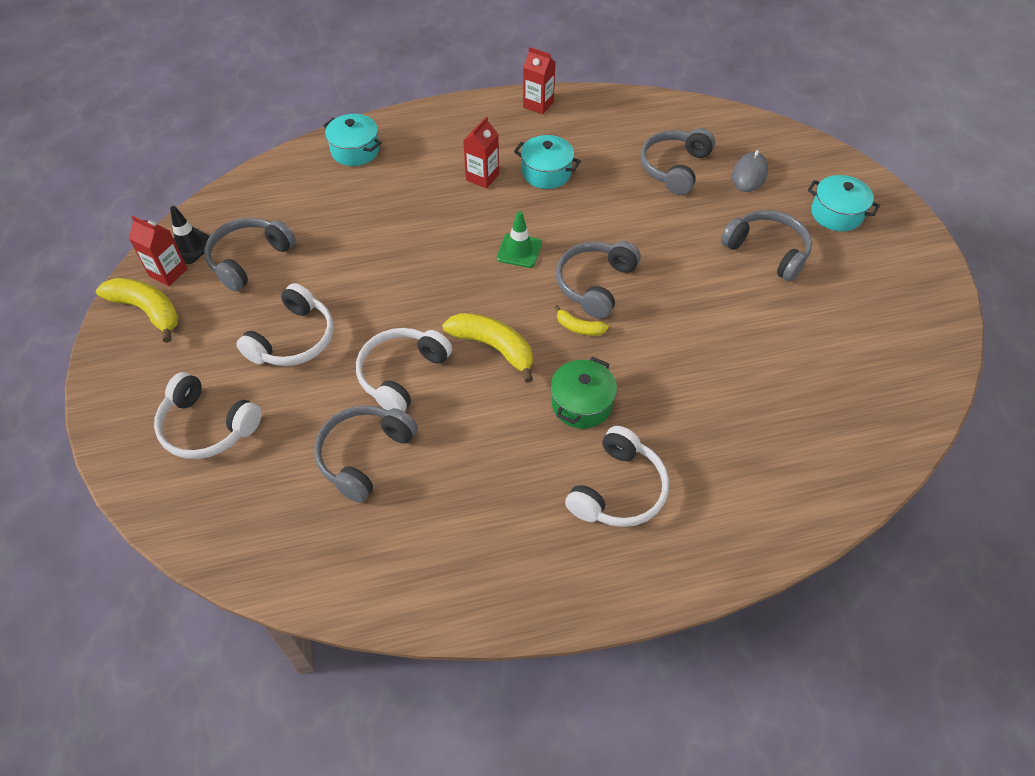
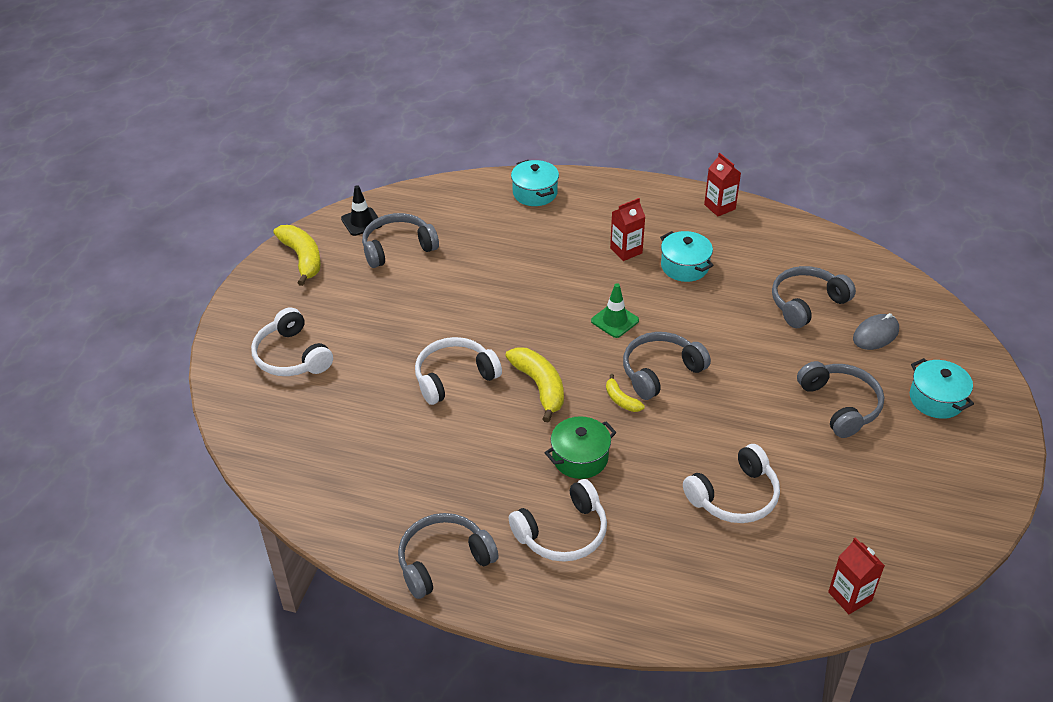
camera: 30 degrees right, 10 degrees down
red carton [129,216,187,286] -> red carton moved to [828,538,885,614]
white headphones [236,283,333,366] -> white headphones moved to [683,444,780,523]
grey headphones [314,405,418,503] -> grey headphones moved to [398,513,499,599]

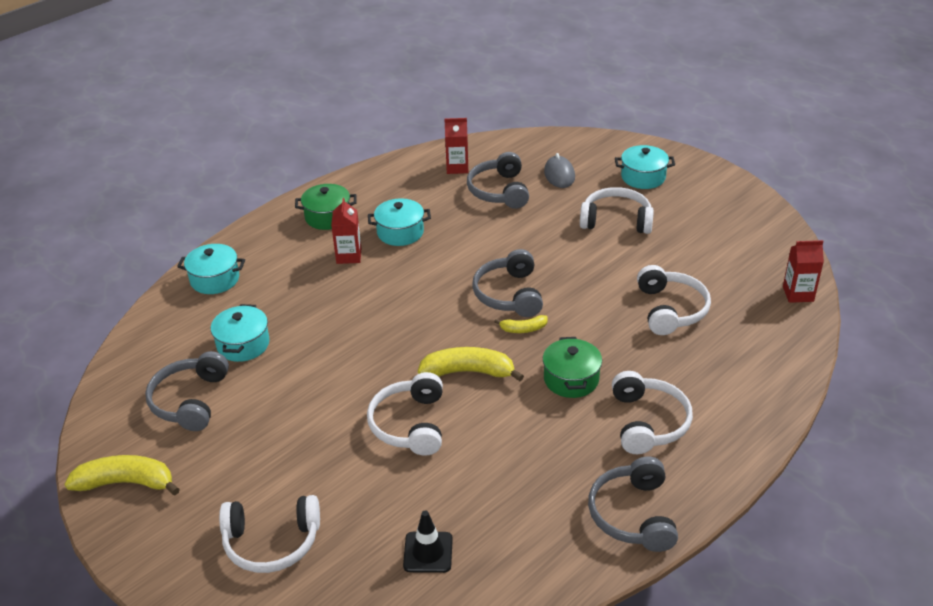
camera: 60 degrees left, 5 degrees down
black traffic cone [341,185,382,236] -> black traffic cone moved to [403,511,453,573]
green traffic cone [591,283,639,338] -> none
red carton [704,153,741,216] -> red carton moved to [445,118,468,174]
grey headphones [797,361,884,438] -> white headphones [580,187,654,234]
none -> turquoise pot [211,304,270,362]
none -> green pot [295,184,357,230]

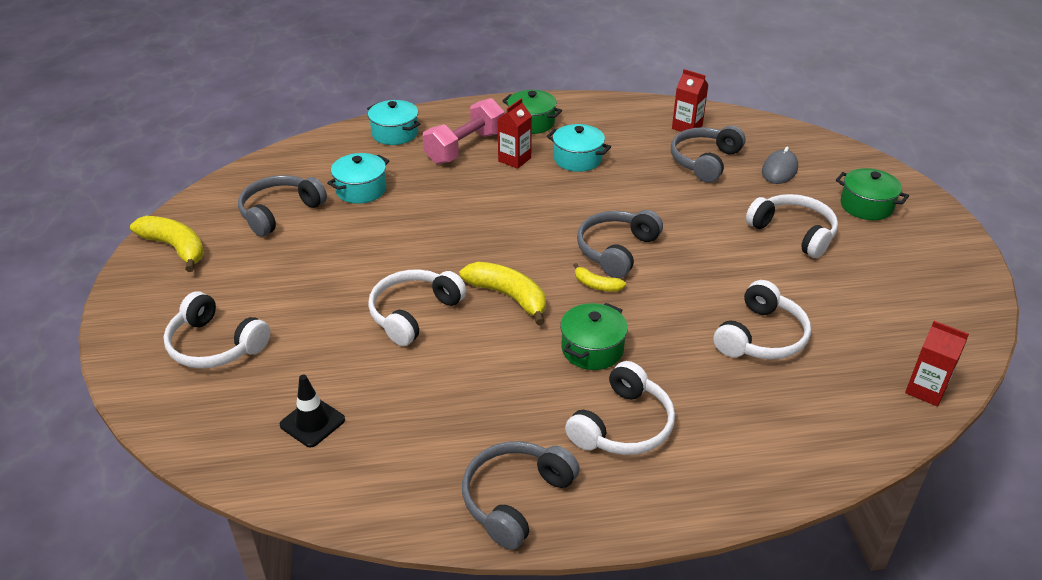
camera: 35 degrees right, 0 degrees up
turquoise pot [615,145,675,189] -> green pot [836,168,909,220]
none -> pink dumbbell [423,98,504,164]

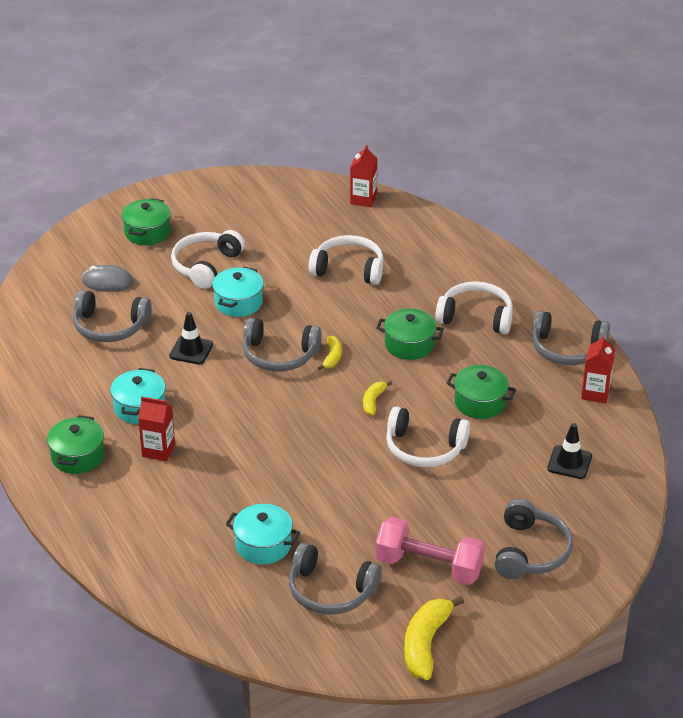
camera: 110 degrees left, 0 degrees up
white headphones [164,291,270,369] -> grey headphones [495,499,573,579]
turquoise pot [367,100,420,145] -> turquoise pot moved to [212,267,264,317]
pink dumbbell [423,98,504,164] -> pink dumbbell moved to [375,517,485,585]
yellow banana [459,262,546,325] -> yellow banana [363,381,392,415], size x0.54
red carton [672,69,708,132] -> red carton moved to [581,334,615,403]
none -> black traffic cone [169,312,213,365]
none -> green pot [446,365,516,419]

